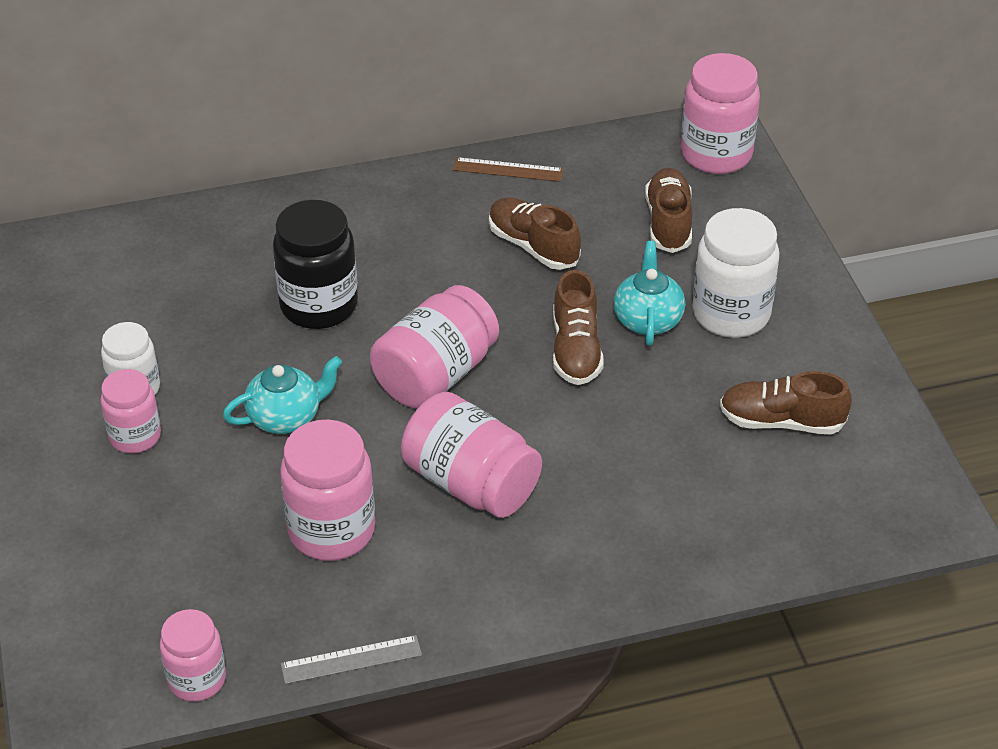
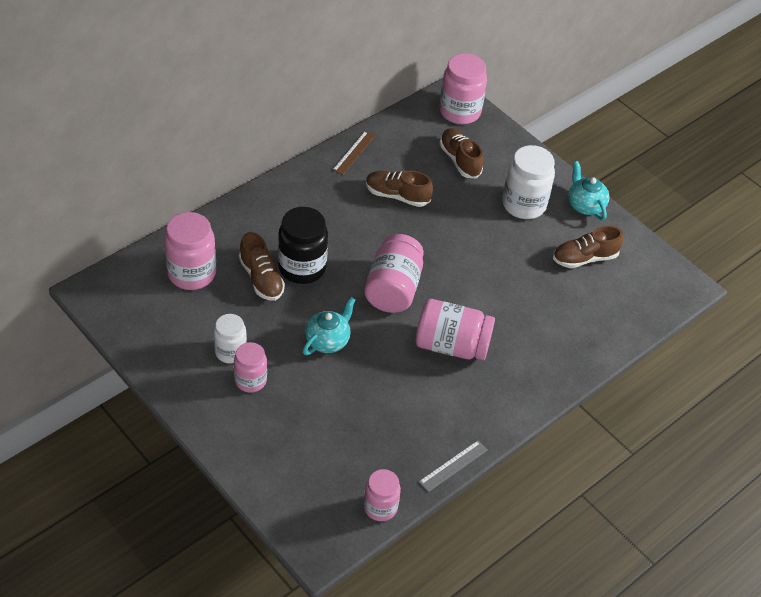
camera: 30 degrees left, 5 degrees up
pink jar [280,419,375,561] -> pink jar moved to [164,212,216,290]
brown ruler [453,157,563,182] -> brown ruler turned 45 degrees counterclockwise [333,131,375,175]
brown shoe [553,270,604,385] -> brown shoe moved to [239,232,285,301]
turquoise teapot [614,241,685,346] -> turquoise teapot moved to [568,161,610,221]

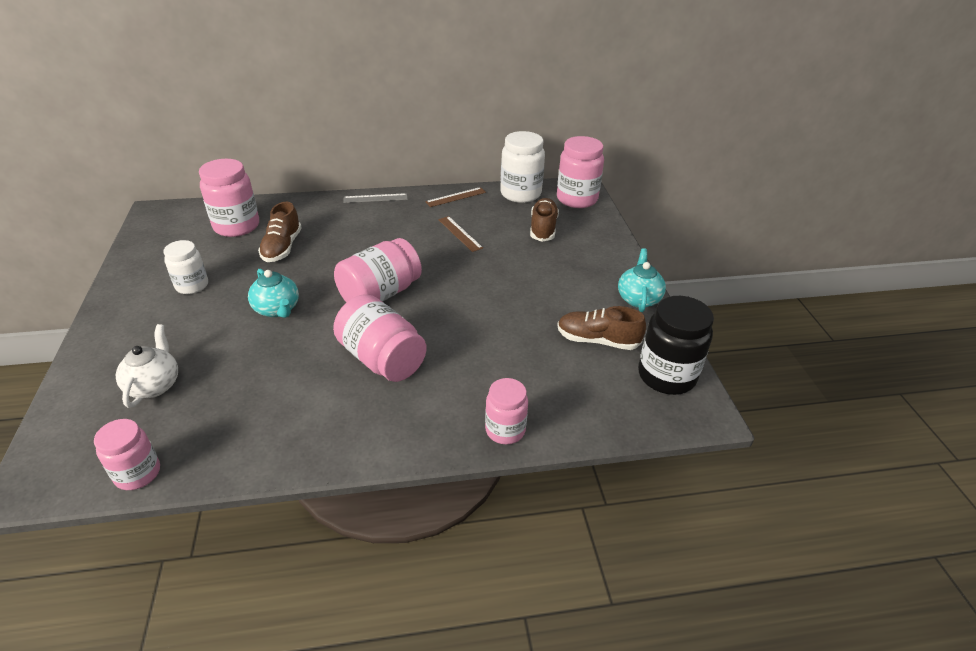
camera: 35 degrees right, 10 degrees down
pink jar [234,342,267,393] -> pink jar moved to [485,378,528,444]
black jar [278,207,328,284] -> black jar moved to [638,296,714,395]
turquoise teapot [303,297,355,355] -> turquoise teapot turned 75 degrees clockwise [248,269,299,318]
brown shoe [366,171,433,207] -> brown ruler [438,216,483,252]
grey ruler [419,440,488,492] -> grey ruler moved to [343,193,408,203]
white jar [502,145,555,219] -> white jar moved to [500,131,545,203]
none -> white teapot [116,324,178,408]

